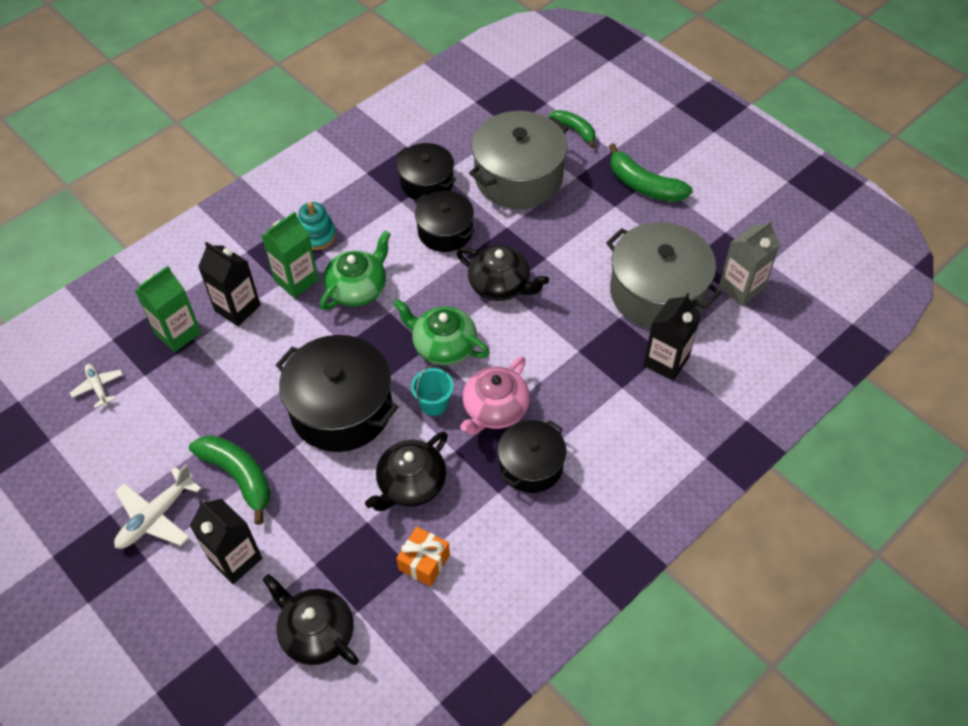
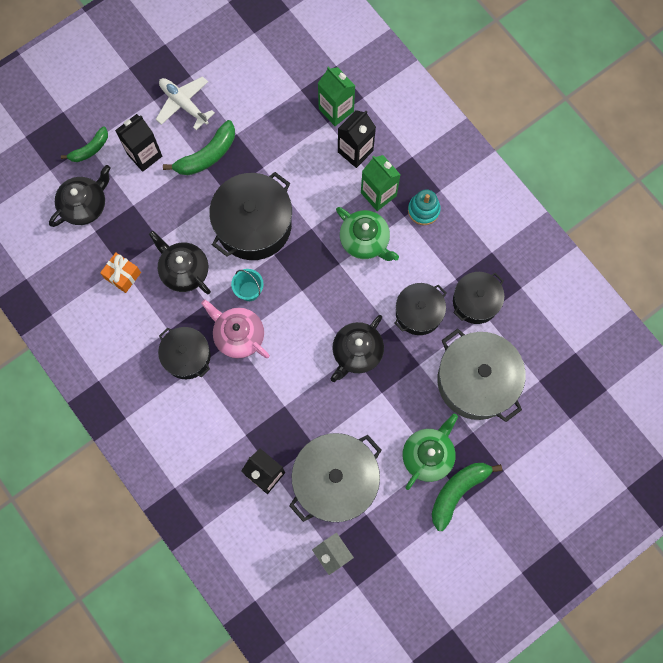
camera: 95 degrees right, 20 degrees up
white plane [70,364,123,408] -> none
green teapot [393,299,490,365] -> green teapot moved to [403,414,458,490]
green banana [549,110,595,148] -> green banana moved to [61,126,108,162]

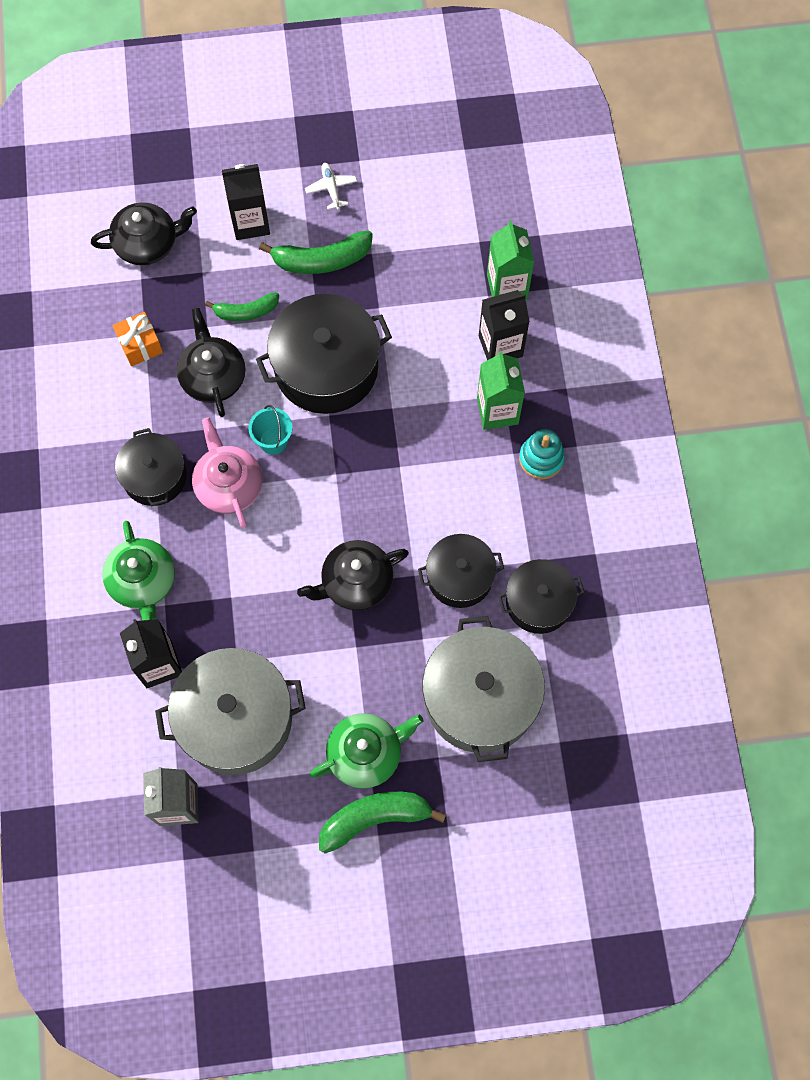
camera: 30 degrees right, 5 degrees down
green banana [61,126,108,162] -> green banana moved to [205,292,279,321]
white plane [156,76,215,130] -> white plane [305,163,357,210], size x0.60
green teapot [336,207,399,261] -> green teapot moved to [102,521,175,621]

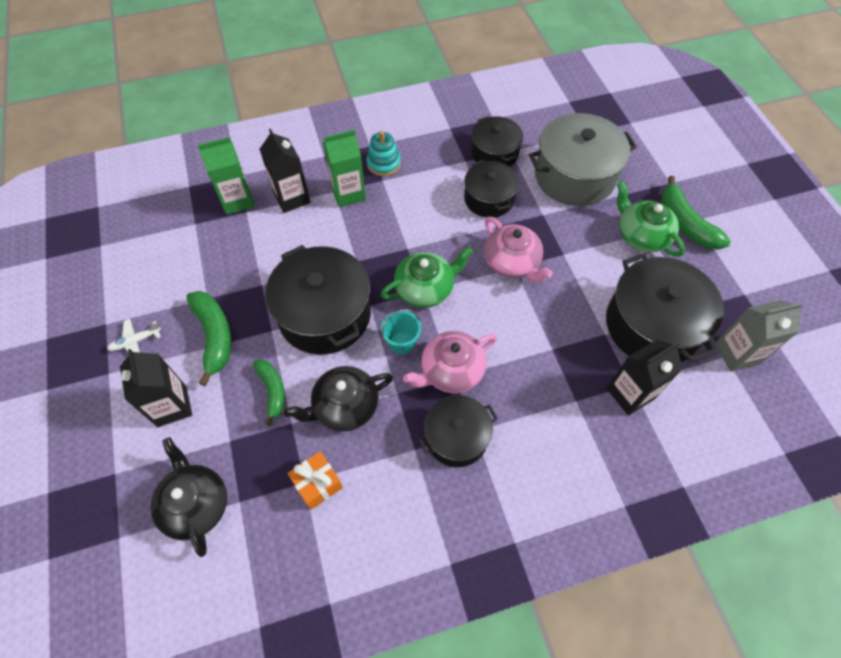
camera: 100 degrees left, 10 degrees down
green teapot [102,521,175,621] -> green teapot moved to [381,247,473,308]
grey pot [155,648,306,775] -> black pot [606,253,724,362]
black teapot [297,540,409,610] -> pink teapot [484,217,553,283]

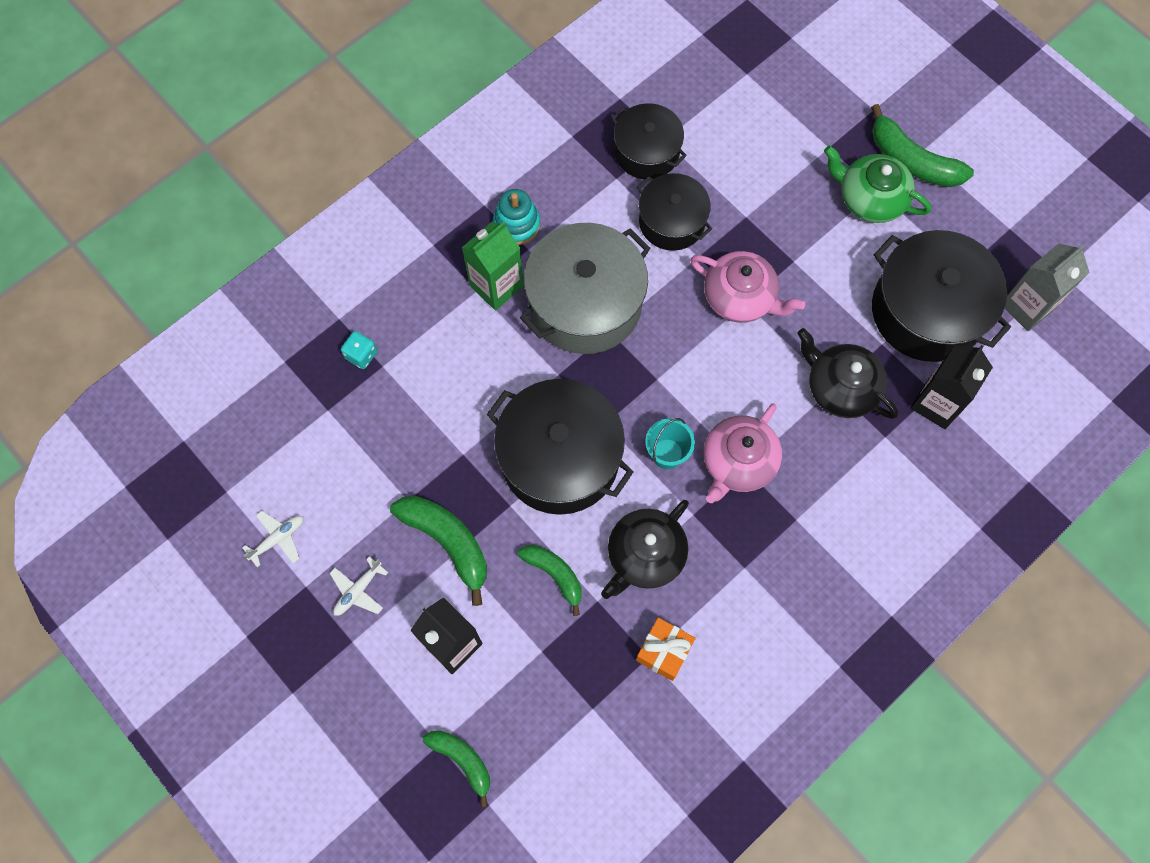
camera: 25 degrees left, 10 degrees up
black teapot [151,437,227,557] -> black teapot moved to [797,328,898,419]
green carton [197,137,254,215] -> turquoise dice [341,331,377,369]
black carton [260,129,310,213] -> none
green teapot [381,247,473,308] -> none
black pot [418,395,498,467] -> none
grey pot [529,113,637,206] -> grey pot moved to [520,223,650,354]
none -> white plane [242,511,303,567]
none -> green banana [423,731,490,807]

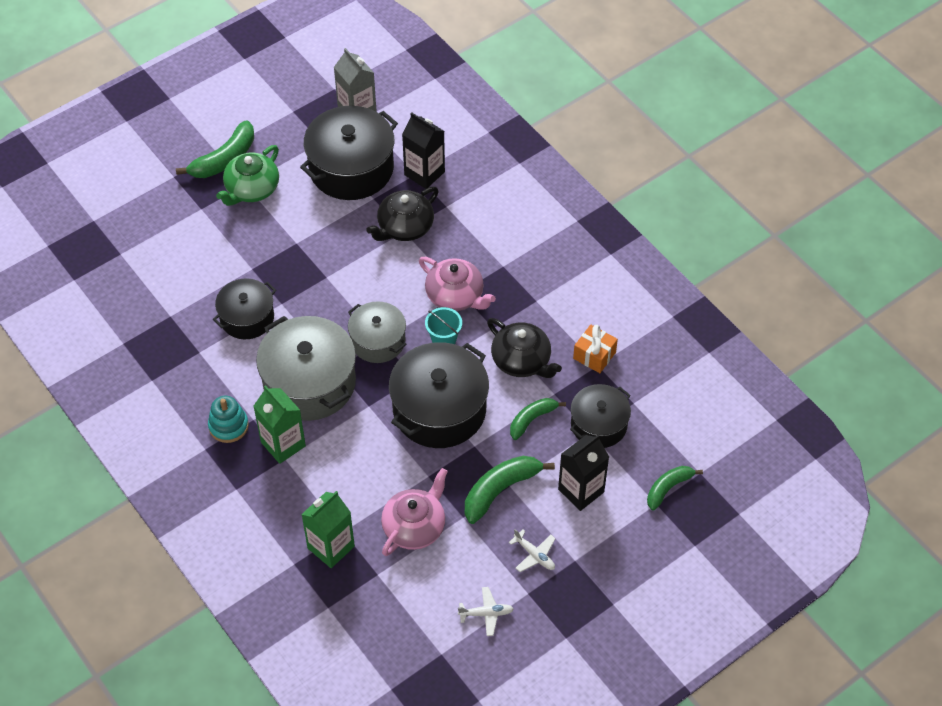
camera: 85 degrees left, 15 degrees down
white plane [242,511,303,567] -> white plane turned 120 degrees clockwise [458,587,514,636]
turquoise dice [341,331,377,369] -> green carton [301,491,355,568]
black pot [611,103,687,179] -> black pot moved to [570,384,631,448]
pink teapot [690,251,805,323] -> pink teapot moved to [381,468,448,556]
none -> grey pot [348,301,407,363]

